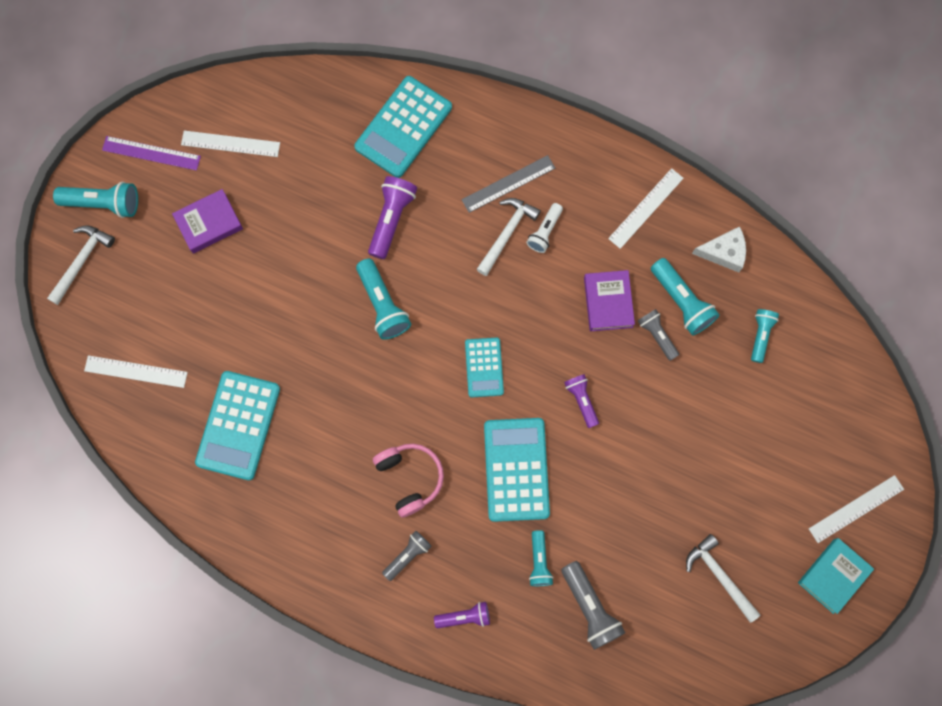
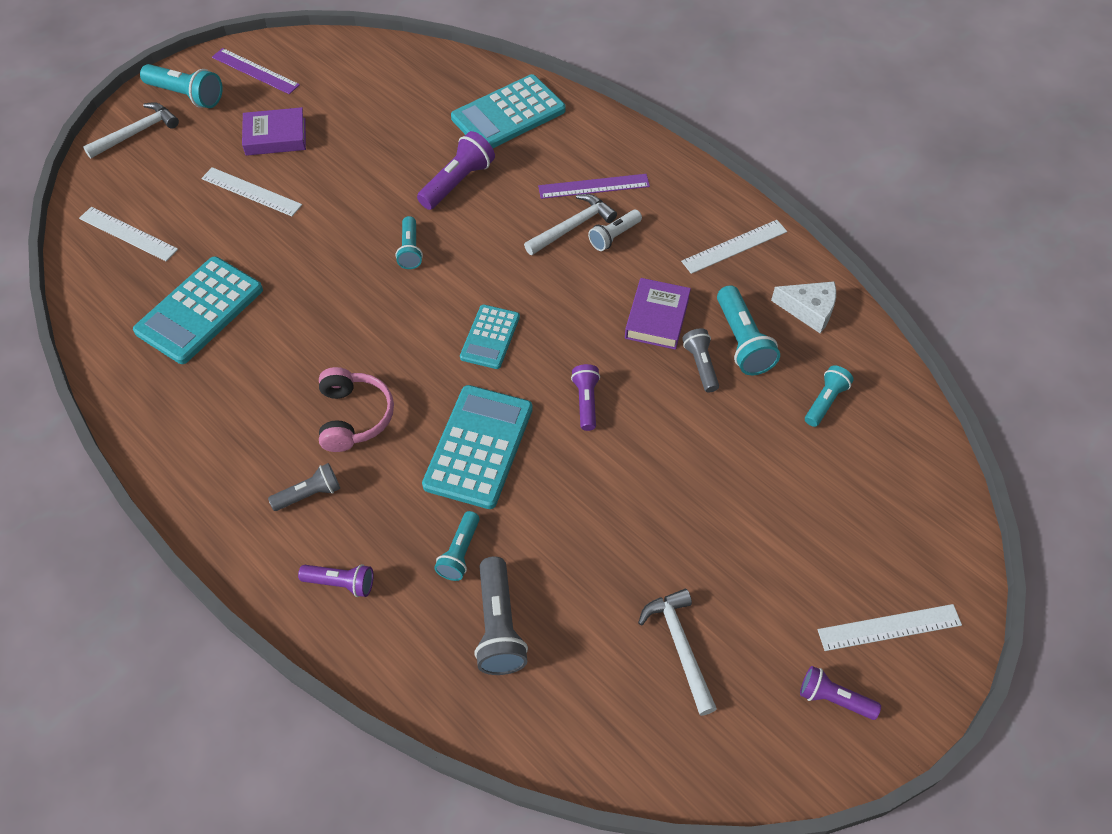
camera: 20 degrees right, 20 degrees down
white ruler [181,131,280,157] -> white ruler moved to [201,167,302,216]
turquoise flashlight [356,259,411,340] -> turquoise flashlight [396,216,423,269], size x0.64
grey ruler [462,155,555,213] -> purple ruler [538,174,650,199]
turquoise book [798,538,874,614] -> purple flashlight [800,666,881,720]

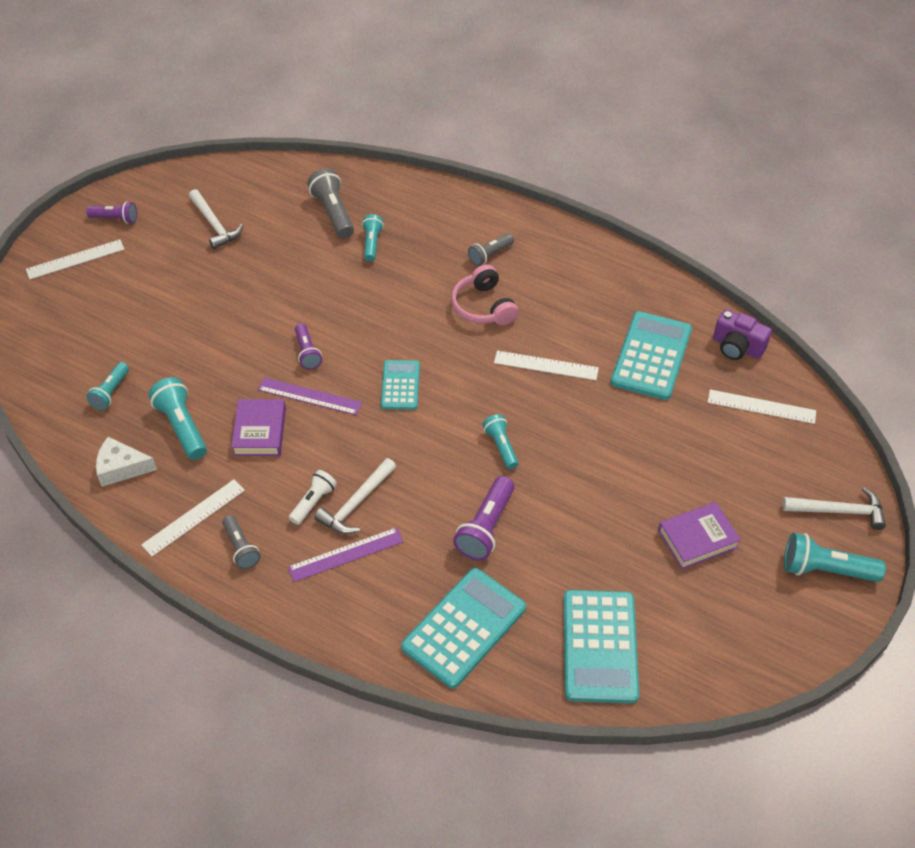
camera: 165 degrees right, 5 degrees down
white hammer [83,102,179,158] -> white hammer turned 120 degrees counterclockwise [782,487,886,530]
white ruler [201,167,302,216] -> white ruler moved to [494,350,599,380]
purple ruler [212,48,300,94] -> purple ruler moved to [258,377,362,415]
purple flashlight [298,564,374,597] -> none
turquoise calculator [422,385,533,509] -> turquoise calculator moved to [564,590,639,703]
grey flashlight [682,328,719,393] -> grey flashlight moved to [222,515,261,569]
none -> purple camera [713,309,772,360]

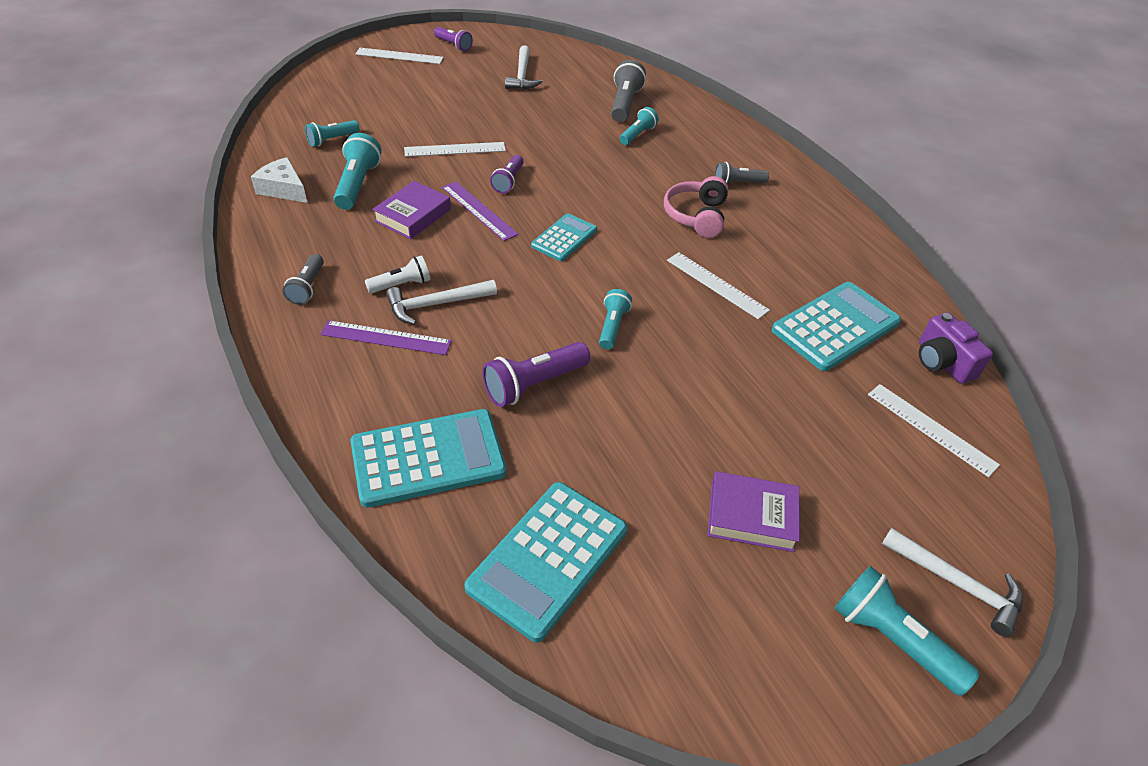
camera: 30 degrees right, 5 degrees down
white ruler [141,480,245,556] -> white ruler moved to [404,142,506,157]

